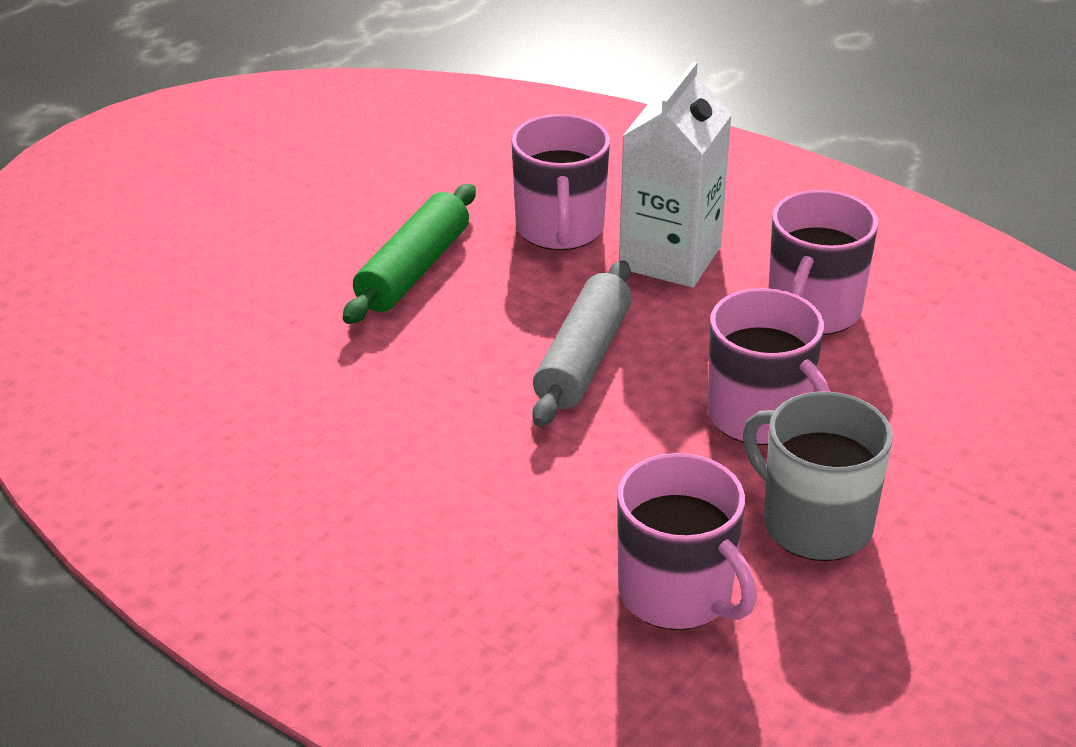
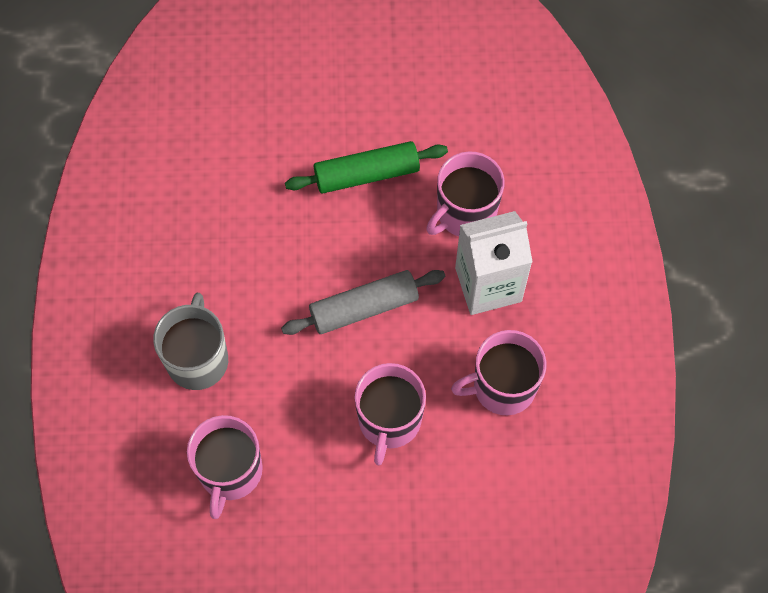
camera: 50 degrees right, 30 degrees up
grey mug [743,392,893,561] -> grey mug moved to [153,293,228,390]

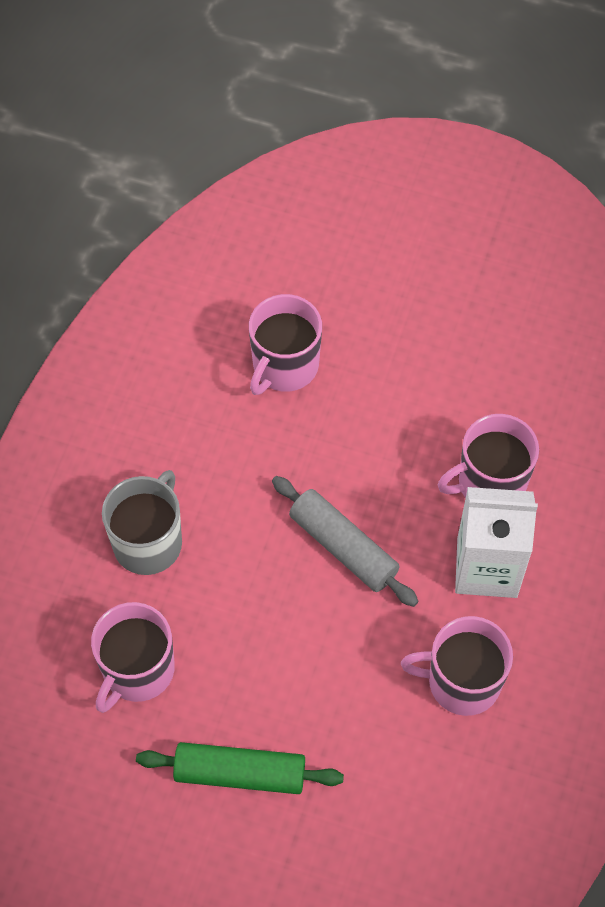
camera: 20 degrees right, 5 degrees down
grey rolling pin [281,270,446,335] -> grey rolling pin turned 45 degrees clockwise [272,476,419,607]
green rolling pin [285,141,448,194] -> green rolling pin moved to [136,742,344,794]
pink mug [355,363,426,465] -> pink mug moved to [249,294,322,395]

